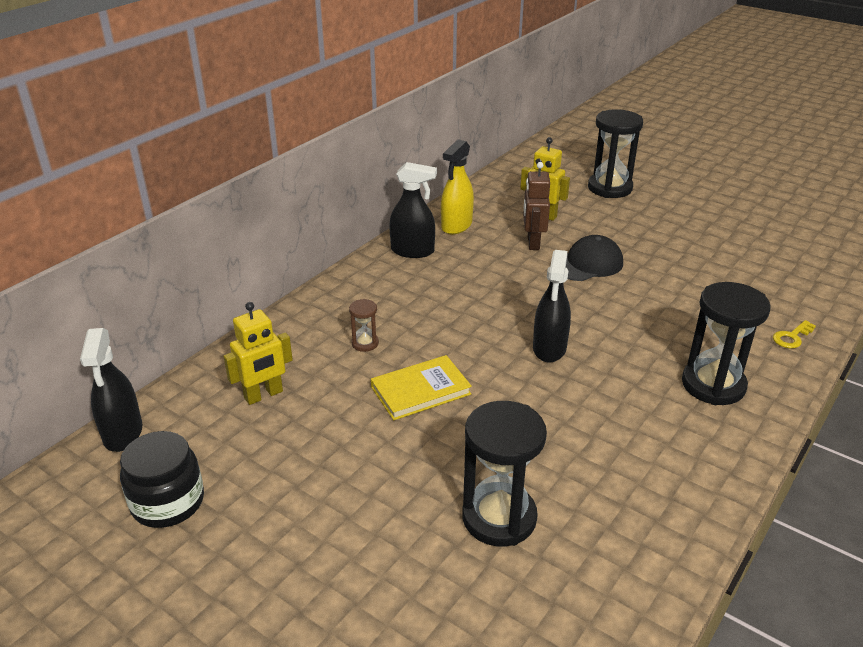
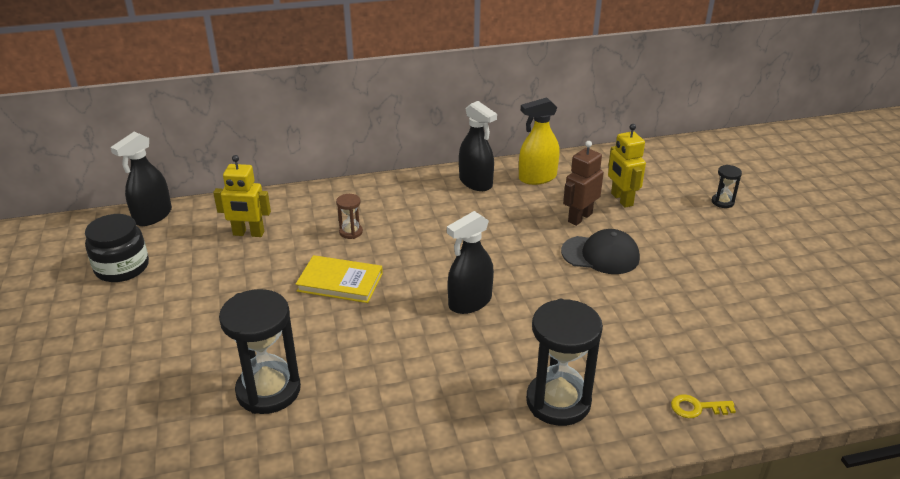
camera: 40 degrees right, 0 degrees up
black hourglass [588,109,643,198] -> black hourglass [712,165,742,208], size x0.46

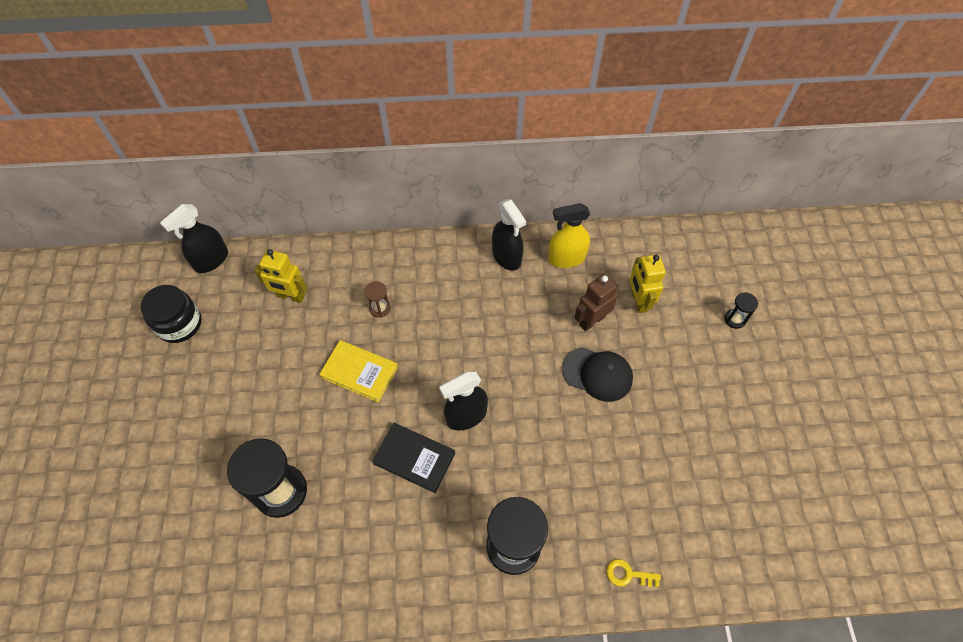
camera: 10 degrees right, 25 degrees up
none -> black book [372,423,455,493]

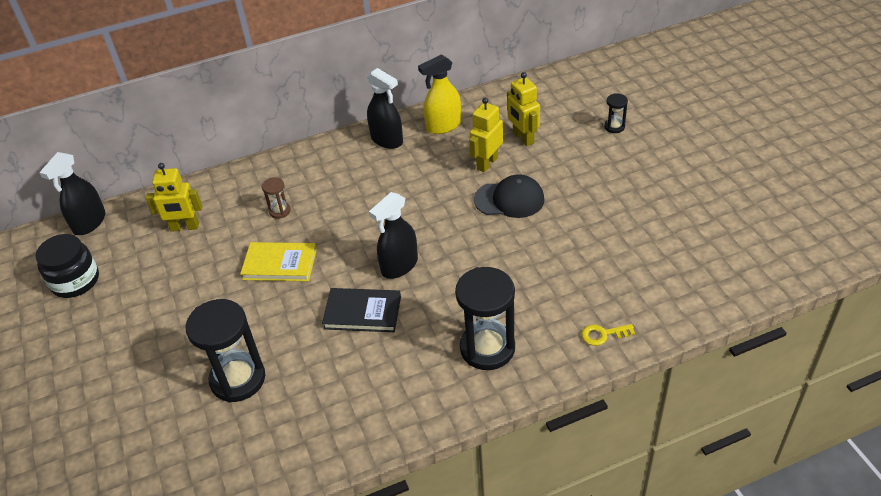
camera: 15 degrees left, 15 degrees down
brown robot [574,274,618,331] -> yellow robot [469,98,503,172]

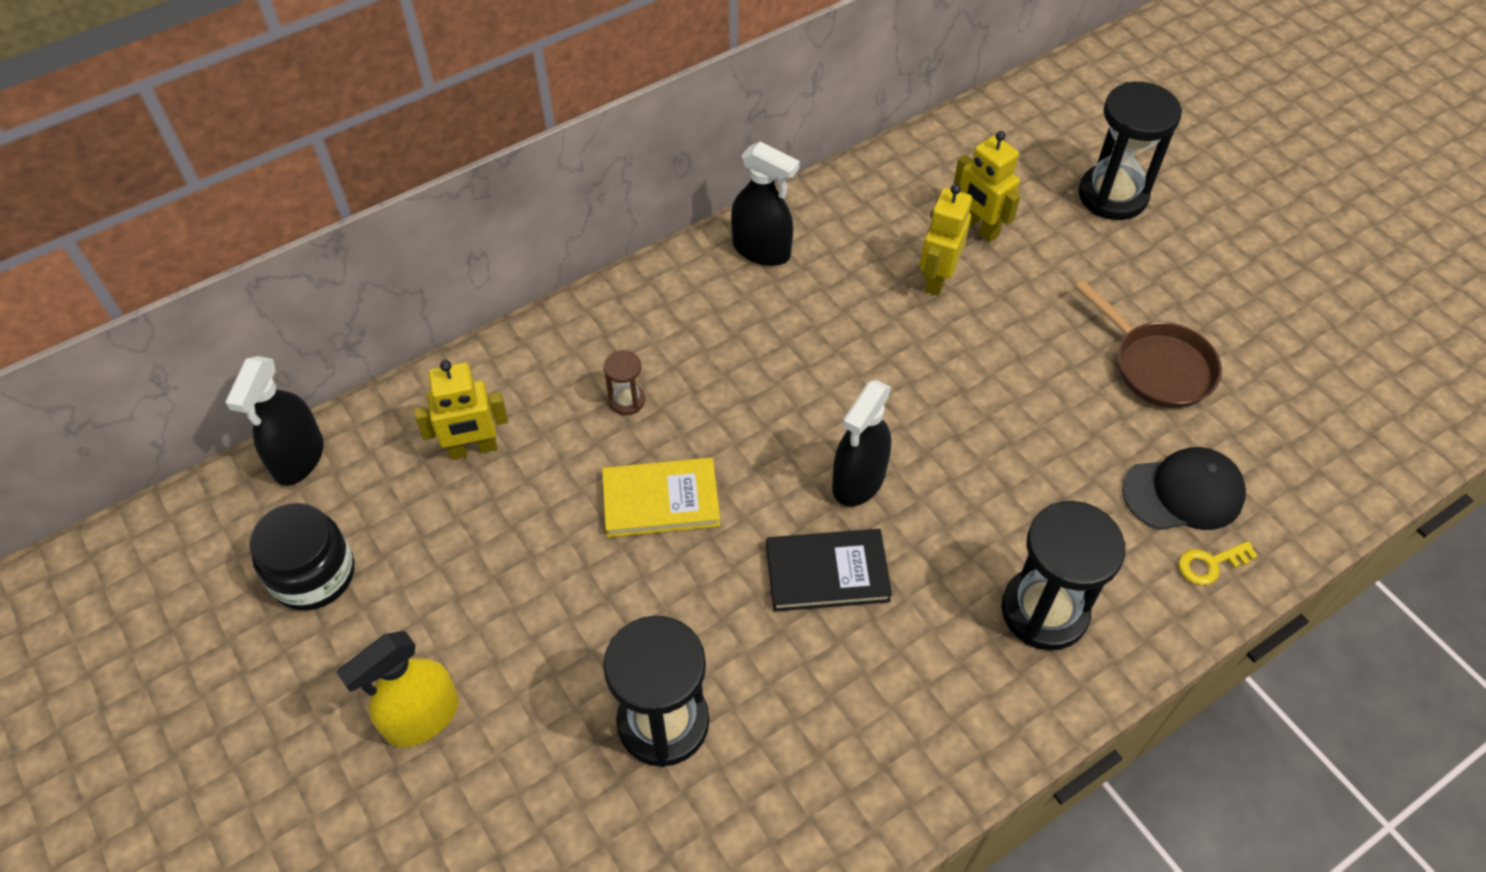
camera: 15 degrees left, 10 degrees up
yellow spray bottle [418,55,461,134] -> yellow spray bottle moved to [336,631,459,748]
black cap [474,174,545,218] -> black cap moved to [1122,447,1246,530]
black hourglass [604,93,628,133] -> black hourglass [1078,82,1182,220], size x2.16
none -> brown pan [1075,280,1222,408]

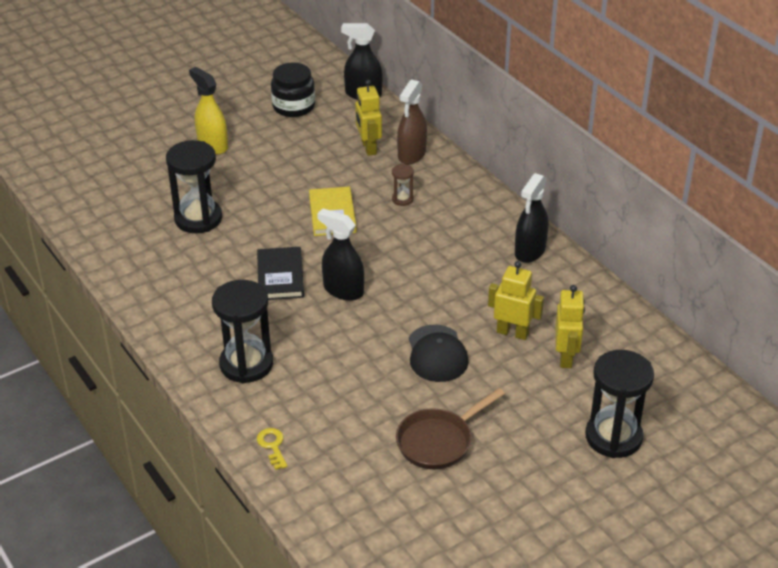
camera: 90 degrees right, 15 degrees down
yellow robot [954,131,1021,242] -> yellow robot turned 135 degrees clockwise [555,285,585,368]
black cap [1122,447,1246,530] -> black cap moved to [409,325,469,382]
none -> brown spray bottle [397,79,427,165]

